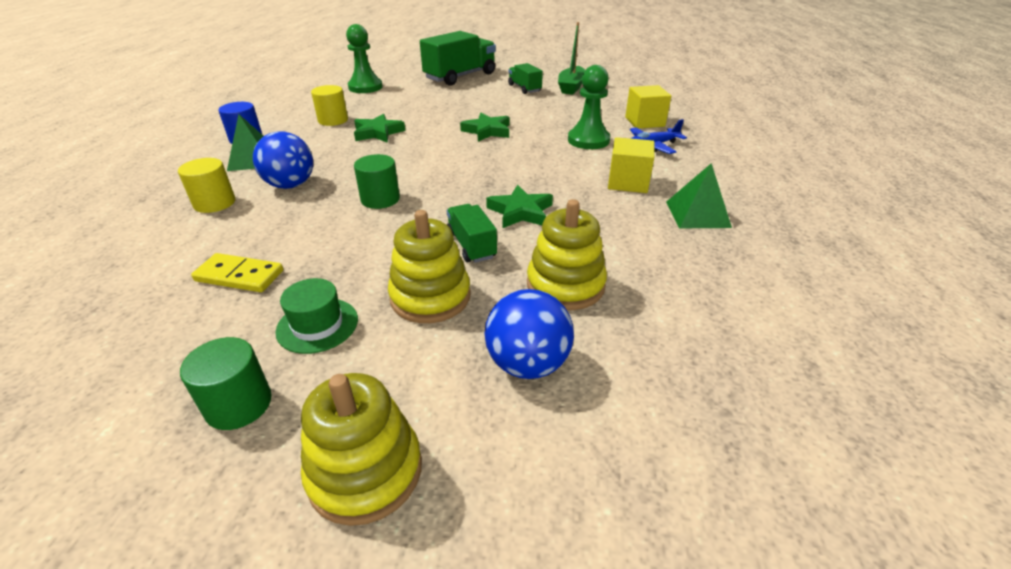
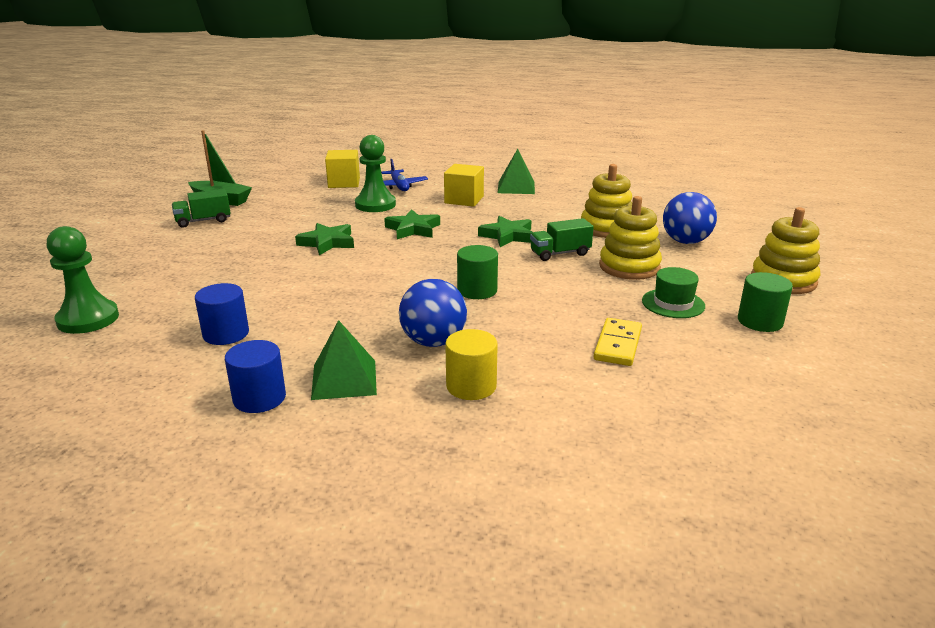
camera: 85 degrees left, 10 degrees down
yellow cylinder [311,85,348,126] -> blue cylinder [195,283,249,345]
green star [354,114,405,143] -> green star moved to [384,209,440,239]
green truck [420,31,496,86] -> none

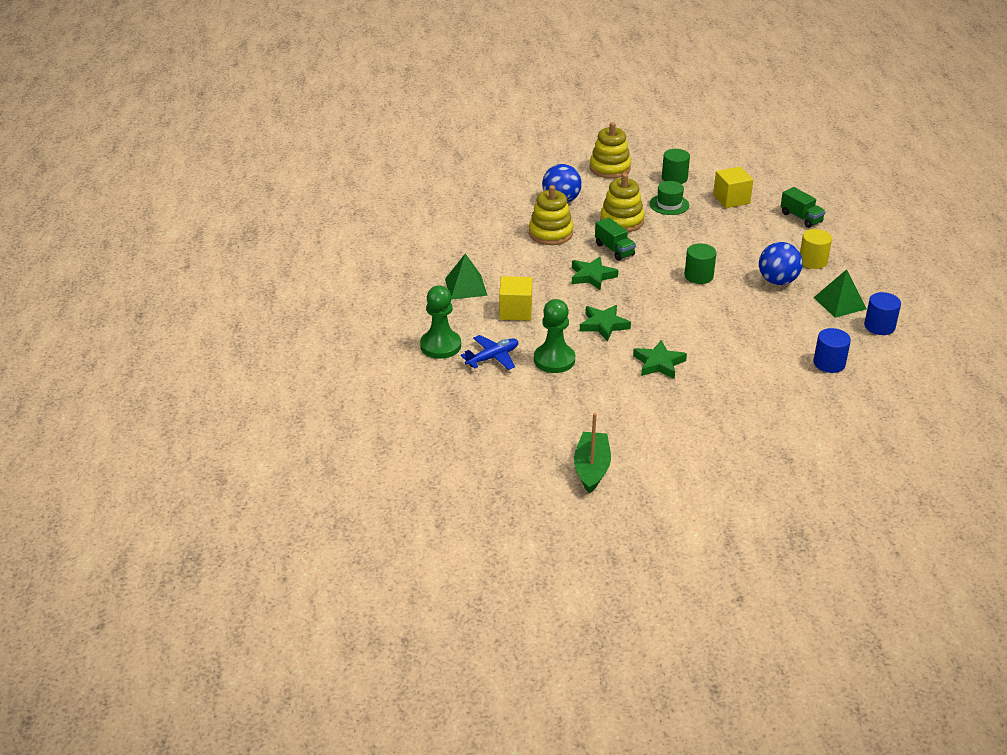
camera: 105 degrees left, 10 degrees up
green pawn [47,226,119,334] -> green pawn moved to [420,286,461,359]
green truck [172,189,231,228] -> green truck moved to [781,187,826,228]
yellow cube [325,150,360,188] -> yellow cube moved to [713,167,753,208]
yellow domino [594,318,642,366] -> none

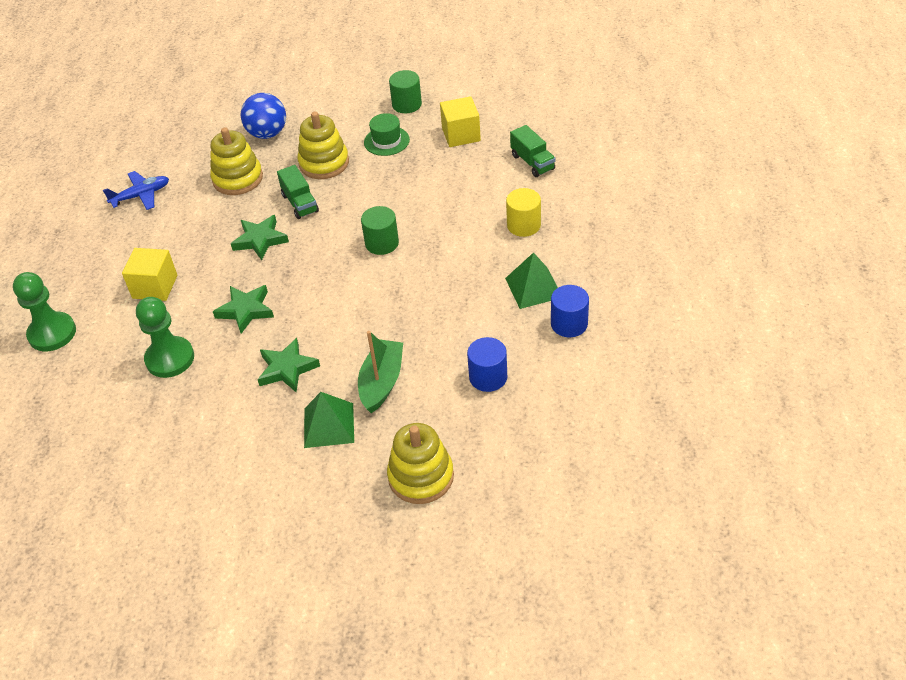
camera: 10 degrees right, 10 degrees up
green pyramid [445,253,488,300] -> green pyramid moved to [304,392,354,448]
blue plane [461,335,518,370] -> blue plane moved to [103,171,169,210]
green boat [574,413,611,494] -> green boat moved to [358,331,403,413]
yellow stacking toy [590,122,631,178] -> yellow stacking toy moved to [387,423,454,504]
blue ball [759,242,803,285] -> none

